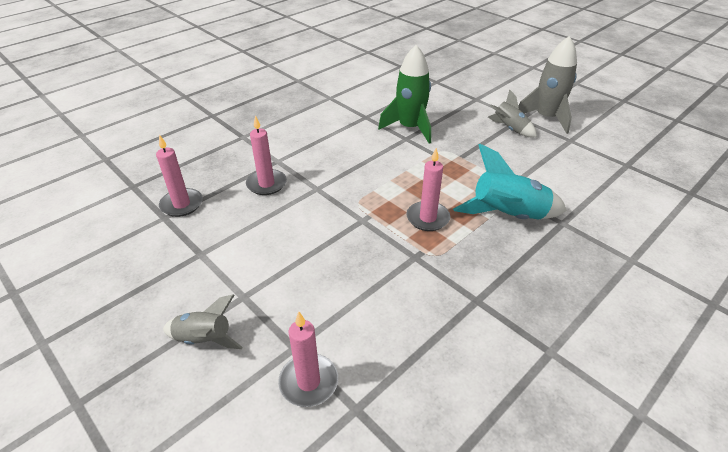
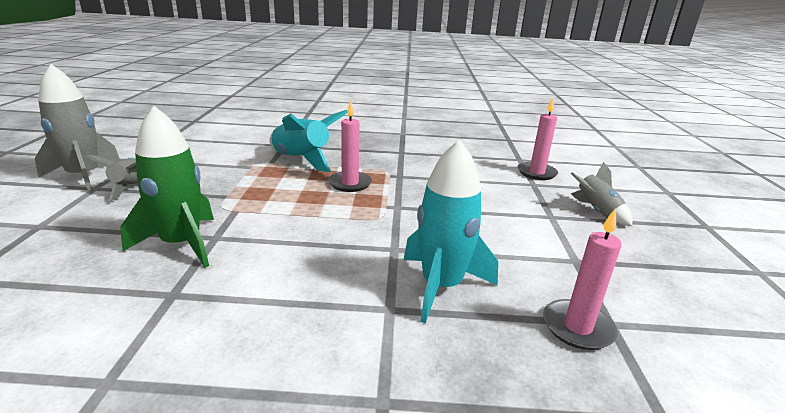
camera: 135 degrees left, 15 degrees down
pink candle [246,115,287,195] -> turquoise rocket [404,139,498,323]

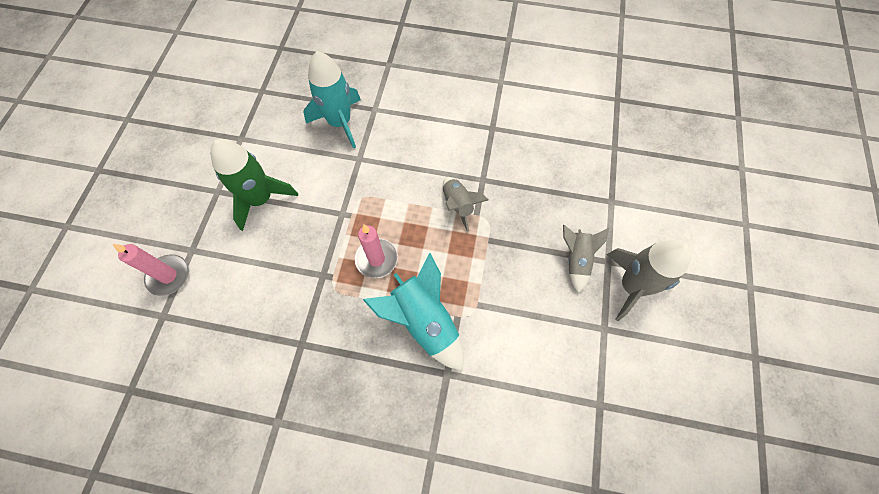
camera: 170 degrees left, 40 degrees up
green rocket [120,106,214,267] -> green rocket moved to [210,139,298,231]
pink candle [543,209,621,350] -> none
grey rocket [571,162,632,226] -> grey rocket moved to [443,177,488,232]

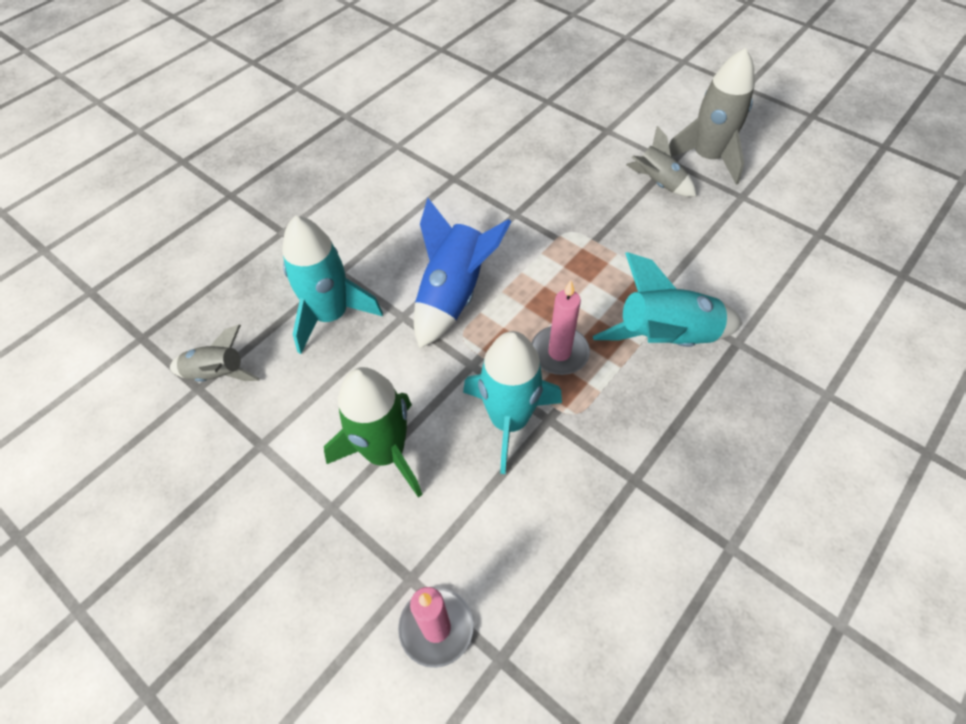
camera: 60 degrees left, 10 degrees down
grey rocket [443,177,488,232] -> grey rocket moved to [170,325,260,382]
none -> blue rocket [414,198,512,349]
none -> turquoise rocket [463,331,562,474]

